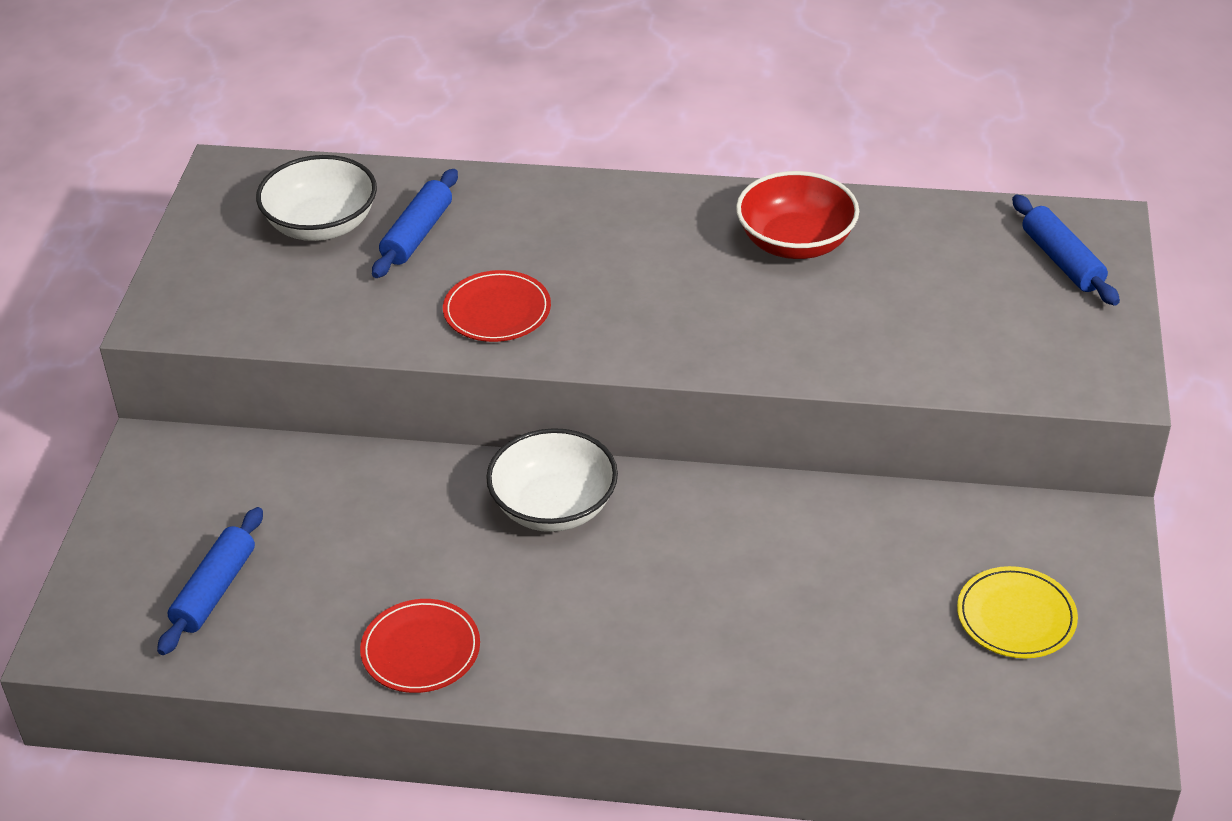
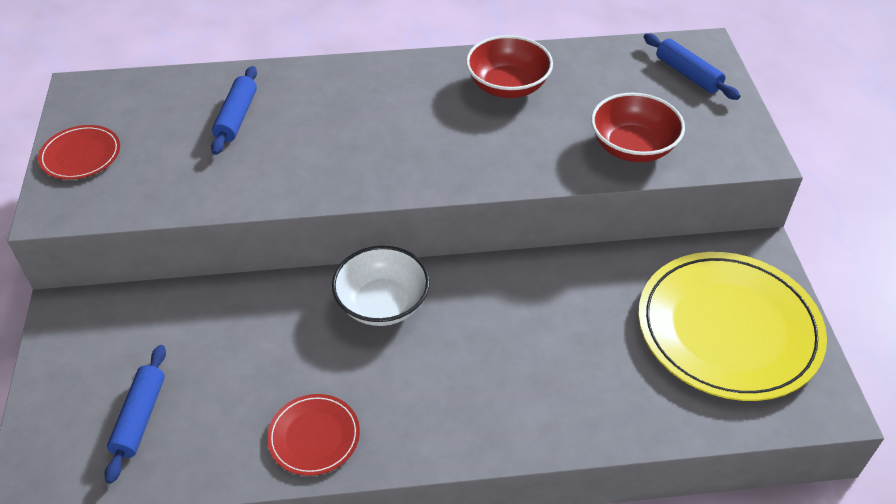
camera: 15 degrees left, 5 degrees up
white bowl [256,155,377,241] -> none
red plate [443,270,551,342] -> red plate moved to [38,125,120,180]
yellow plate [957,566,1078,658] -> yellow plate [638,252,827,401], size x2.17
none -> red bowl [591,93,685,162]

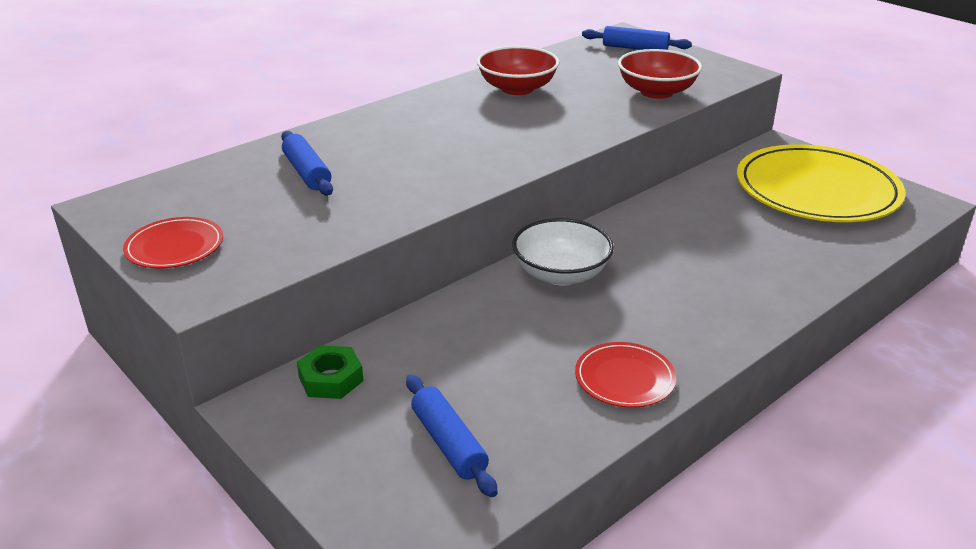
camera: 35 degrees left, 15 degrees down
none -> green nut [297,345,364,399]

